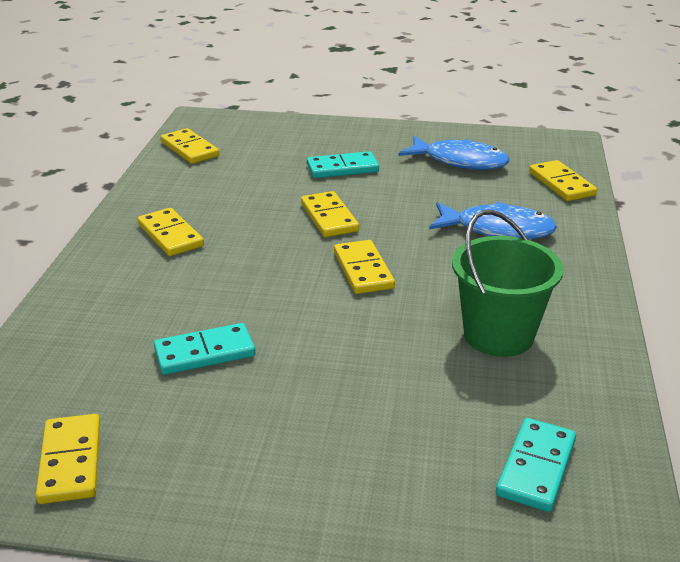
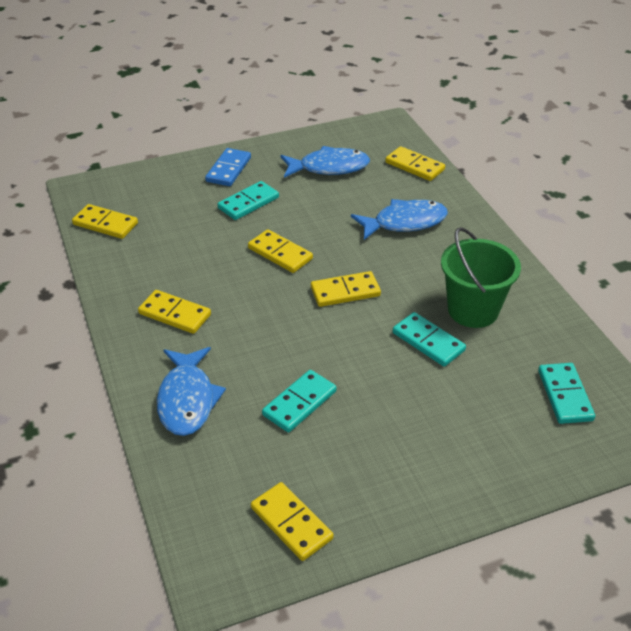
camera: 30 degrees left, 10 degrees up
yellow domino [334,240,395,294] -> yellow domino turned 60 degrees counterclockwise [311,271,381,307]
none -> blue fish [157,347,226,436]
none -> blue domino [205,148,251,186]
none -> turquoise domino [393,312,466,367]

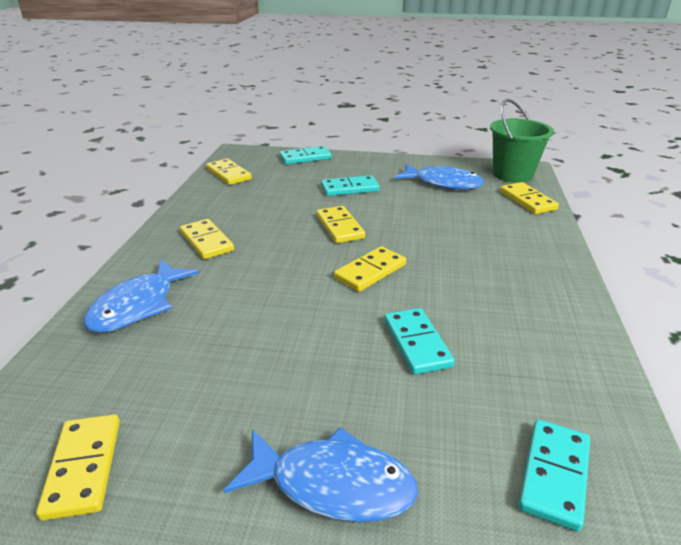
camera: 30 degrees right, 10 degrees down
blue domino [205,148,251,186] -> none
turquoise domino [262,370,337,432] -> turquoise domino moved to [280,146,332,164]
yellow domino [311,271,381,307] -> yellow domino turned 60 degrees counterclockwise [334,246,406,292]
blue fish [351,199,448,240] -> blue fish moved to [224,427,418,522]
green bucket [441,227,521,328] -> green bucket moved to [490,99,554,183]

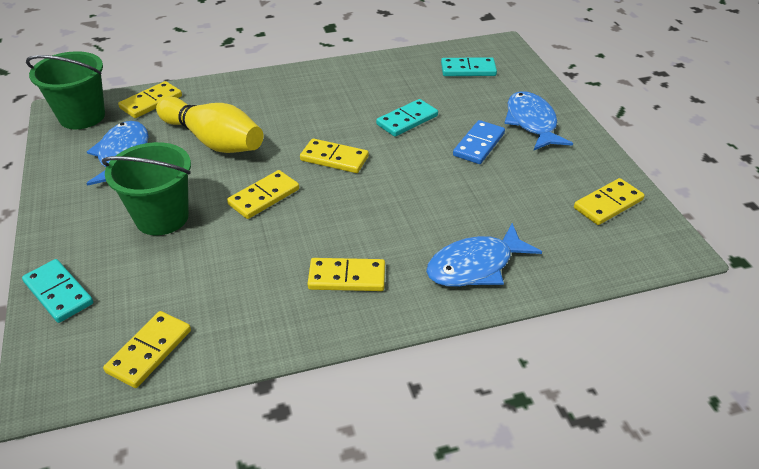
camera: 115 degrees left, 10 degrees up
blue fish [83,259,199,333] -> blue fish turned 150 degrees clockwise [426,223,542,287]
yellow domino [180,219,234,259] -> yellow domino turned 60 degrees clockwise [307,258,385,291]
turquoise domino [321,175,380,196] -> green bucket [102,142,191,235]
none -> yellow bowling pin [156,97,264,153]
none -> blue domino [453,120,505,164]

